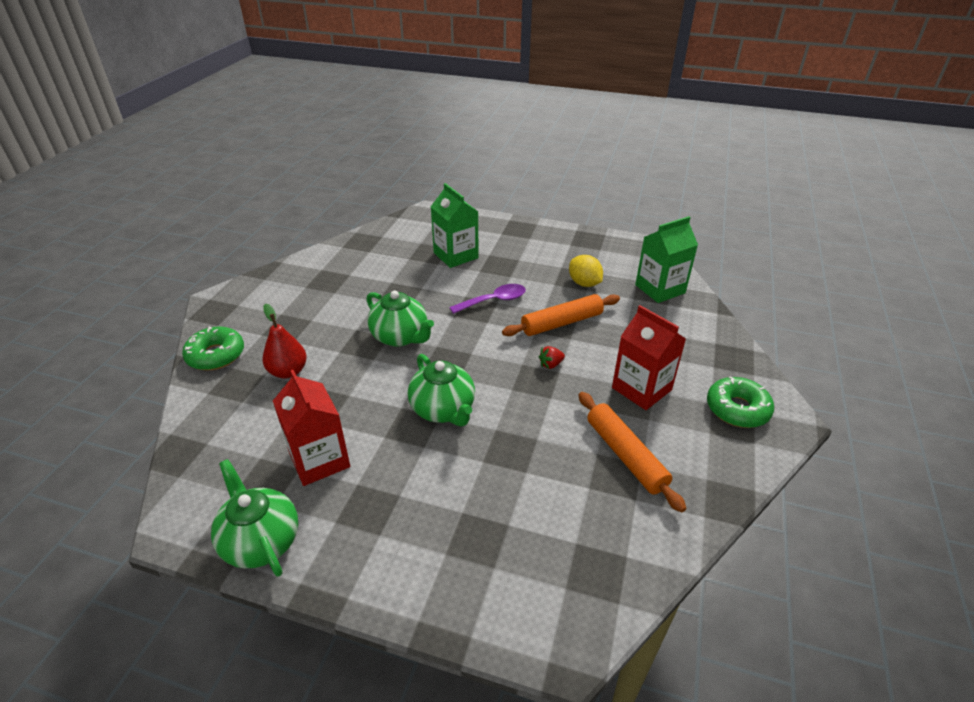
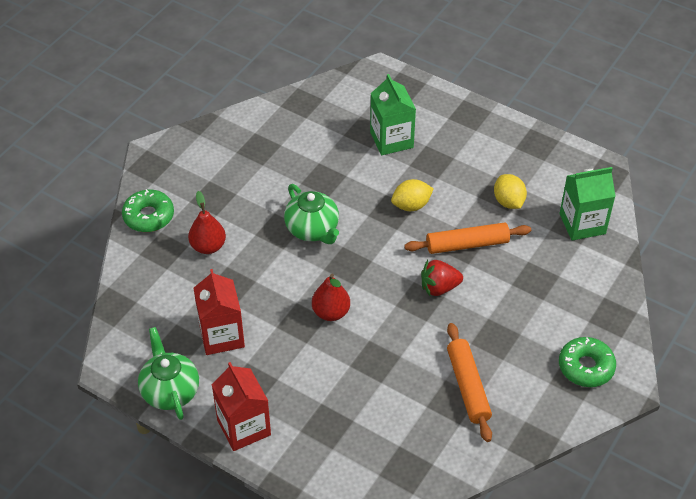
camera: 15 degrees right, 10 degrees up
green teapot [408,354,475,426] -> red pear [312,274,350,321]
purple spoon [449,284,526,314] -> yellow lemon [391,179,434,211]
red strawberry [539,346,565,369] -> red strawberry [421,260,463,296], size x1.73
red carton [612,305,686,410] -> red carton moved to [212,362,271,451]

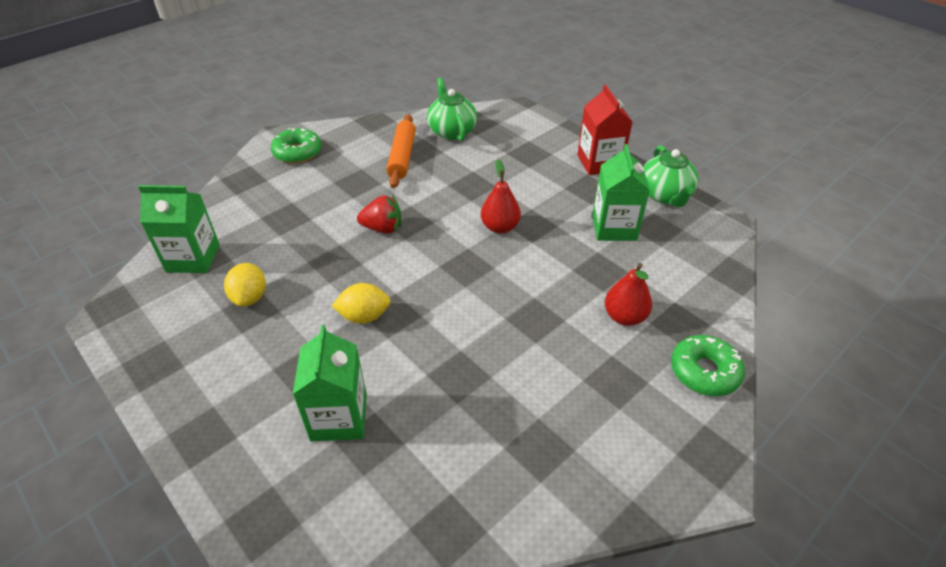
camera: 165 degrees left, 5 degrees down
red carton [194,269,245,355] -> green carton [592,144,650,241]
green teapot [284,184,339,244] -> green teapot moved to [427,77,477,141]
orange rolling pin [404,222,531,254] -> none

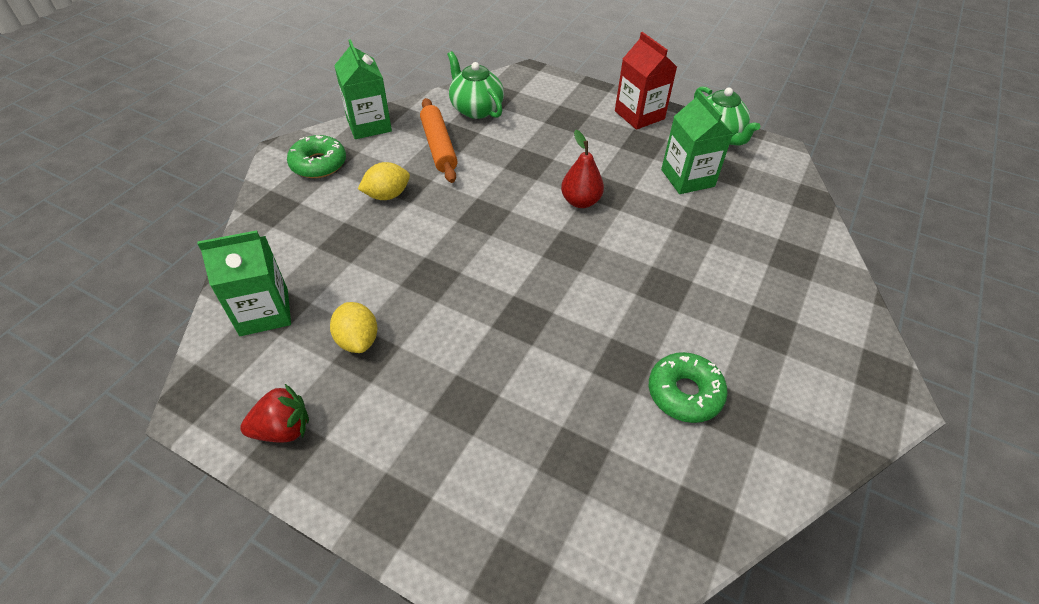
camera: 20 degrees left, 5 degrees up
green carton [293,325,367,441] -> green carton moved to [334,39,392,139]
yellow lemon [332,283,391,324] -> yellow lemon moved to [358,162,410,200]
red strawberry [357,195,401,234] -> red strawberry moved to [240,384,309,443]
red pear [605,263,652,326] -> none
green donut [671,335,745,396] -> green donut moved to [649,352,728,423]

